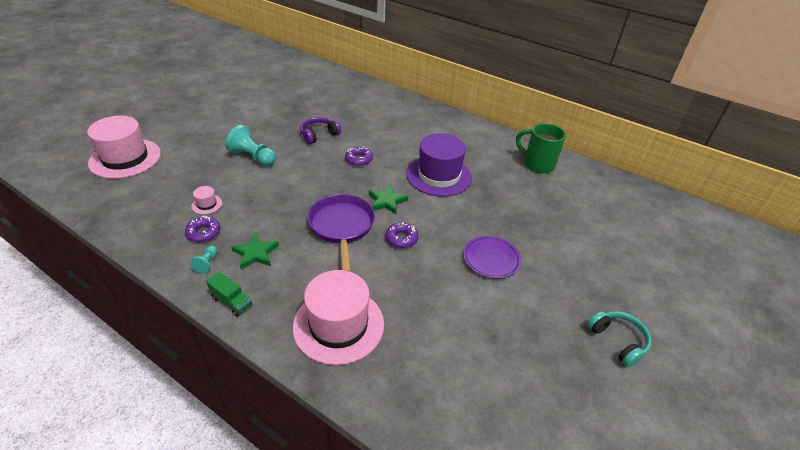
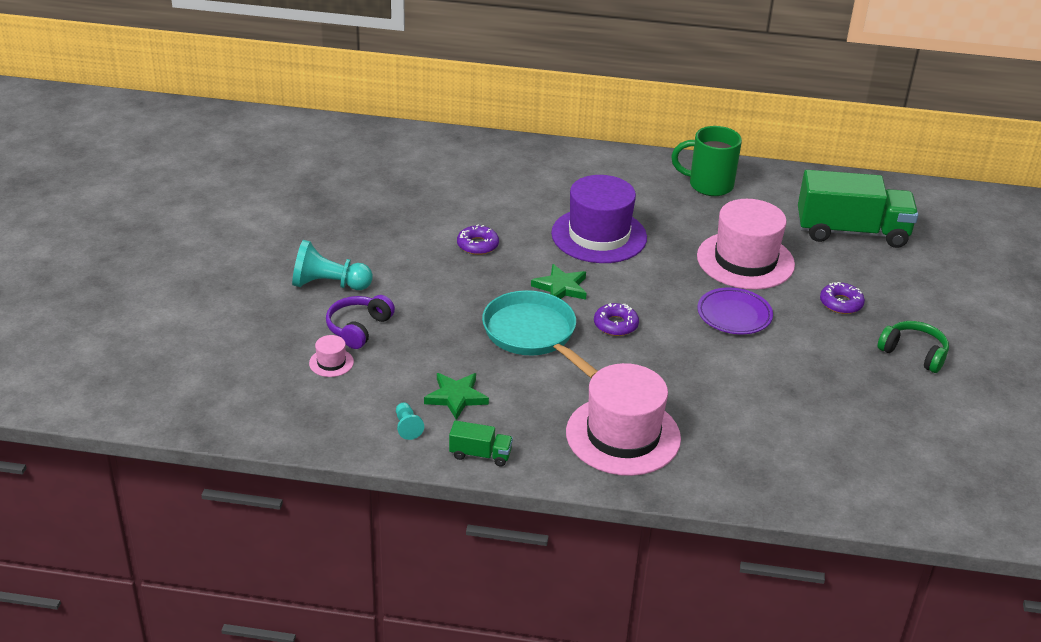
camera: 25 degrees left, 5 degrees down
pink hat [87,116,161,179] -> pink hat moved to [697,199,795,290]
purple donut [185,216,221,242] -> purple donut moved to [820,282,865,314]
purple headphones [300,117,341,145] -> purple headphones moved to [326,295,395,349]
purple pan [307,194,375,272] -> turquoise pan [482,290,597,378]
turquoise headphones [587,311,651,367] -> green headphones [878,321,949,373]
none -> green truck [798,170,918,248]

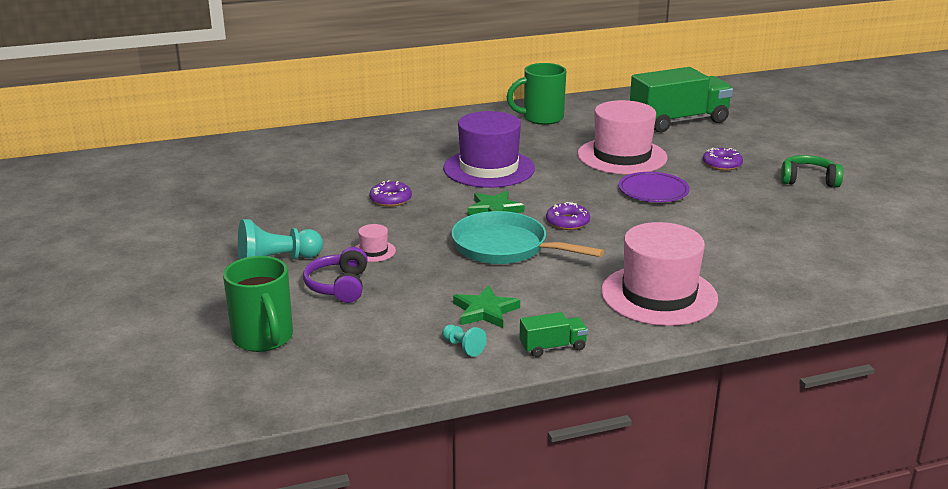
camera: 25 degrees left, 10 degrees down
pink hat [309,335,354,377] -> pink hat moved to [355,224,396,262]
none -> green mug [223,256,293,352]

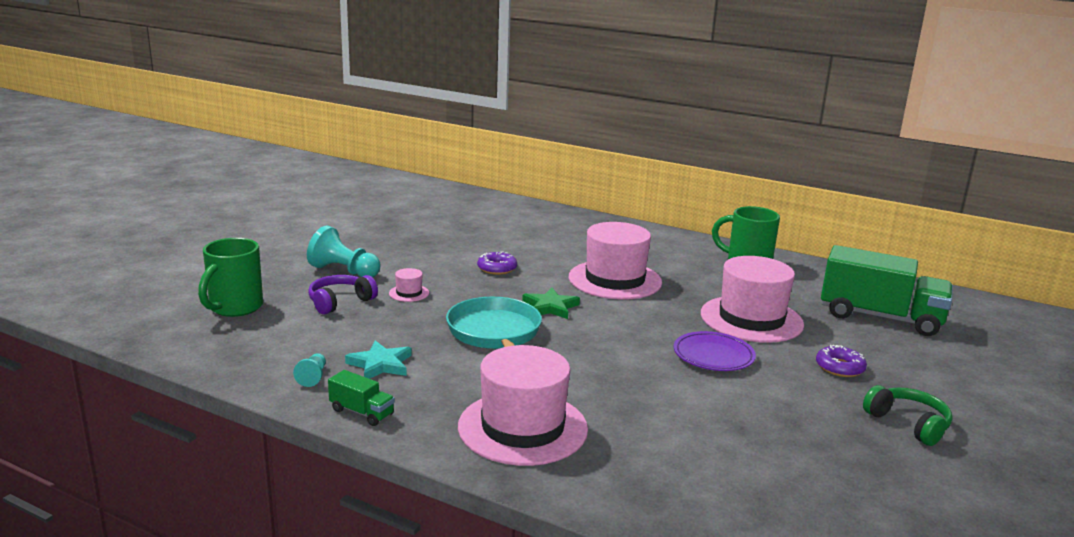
camera: 45 degrees right, 5 degrees down
purple hat [443,111,535,188] -> pink hat [569,222,662,300]
green star [453,286,520,328] -> turquoise star [345,340,412,379]
purple donut [546,202,590,230] -> none

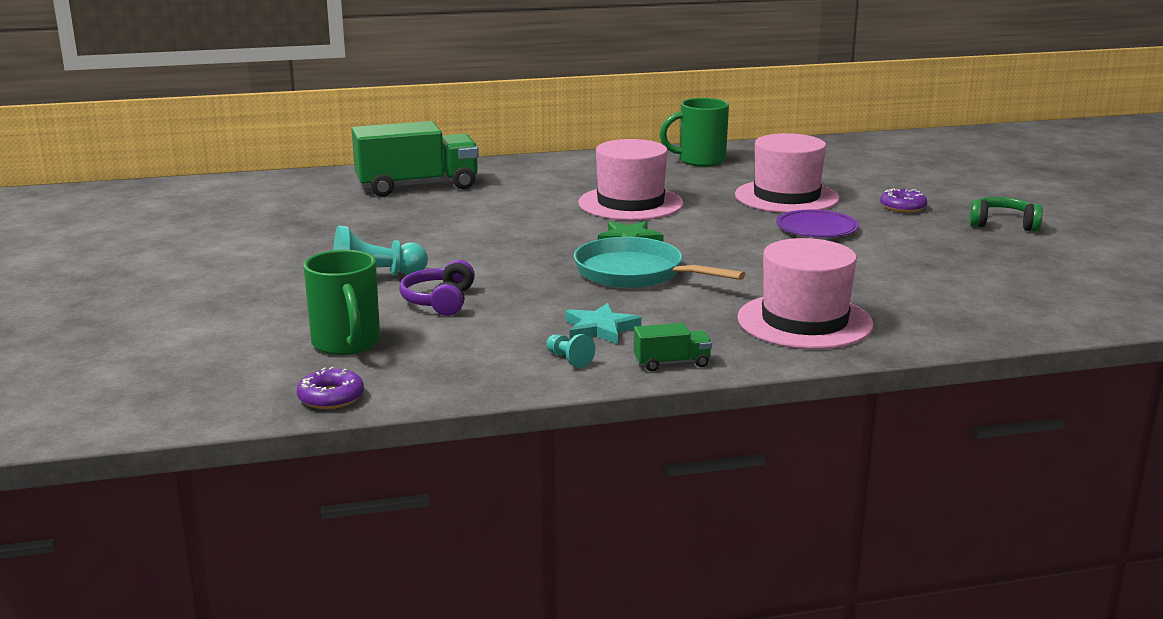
camera: 40 degrees left, 0 degrees up
pink hat [389,268,429,302] -> none
purple donut [477,251,517,275] -> purple donut moved to [297,367,364,409]
green truck [821,245,953,336] -> green truck moved to [352,121,479,197]

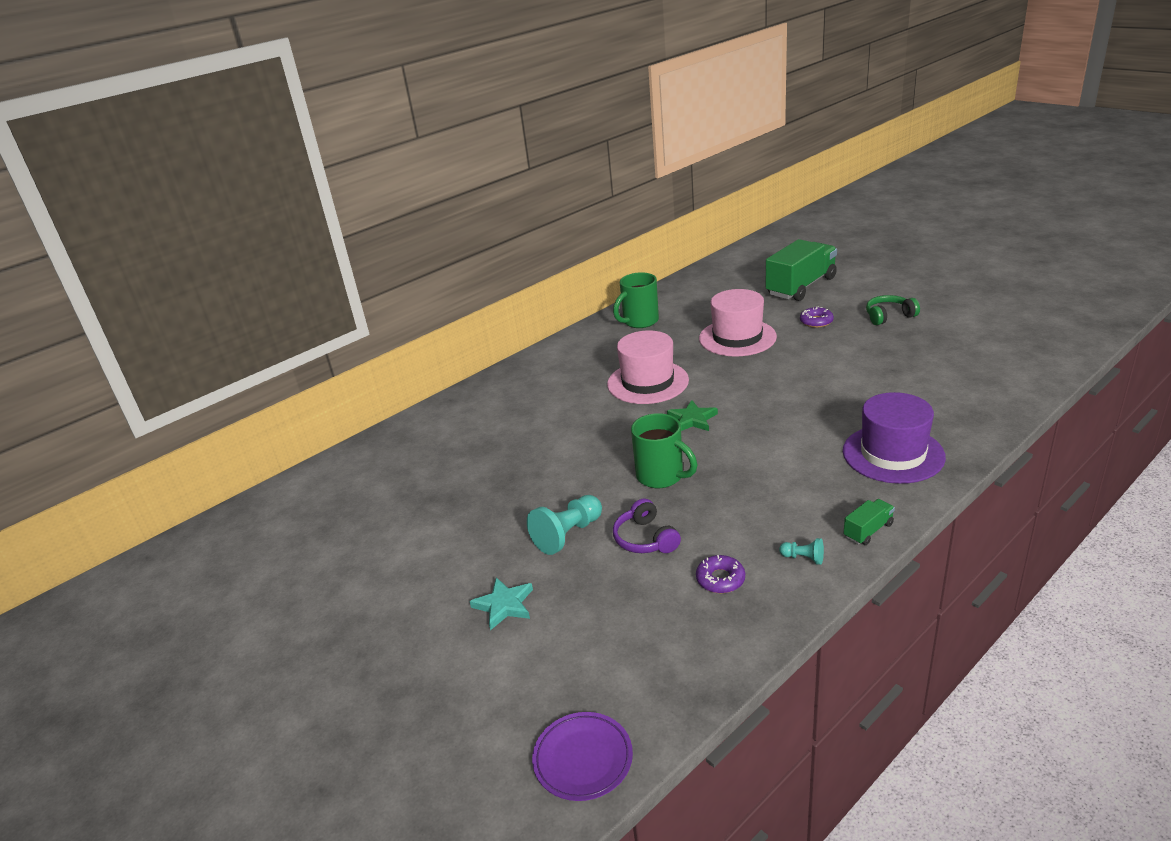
camera: 25 degrees left, 10 degrees up
purple donut [297,367,364,409] -> purple donut moved to [696,555,745,593]
green mug [303,250,380,355] -> green mug moved to [631,413,697,488]
green truck [352,121,479,197] -> green truck moved to [766,239,837,301]
turquoise star [566,303,641,344] -> turquoise star moved to [470,577,533,630]
turquoise pan [574,237,745,288] -> none
pink hat [737,238,873,349] -> purple hat [843,392,946,484]
purple plate [776,210,859,237] -> purple plate moved to [532,712,633,801]

